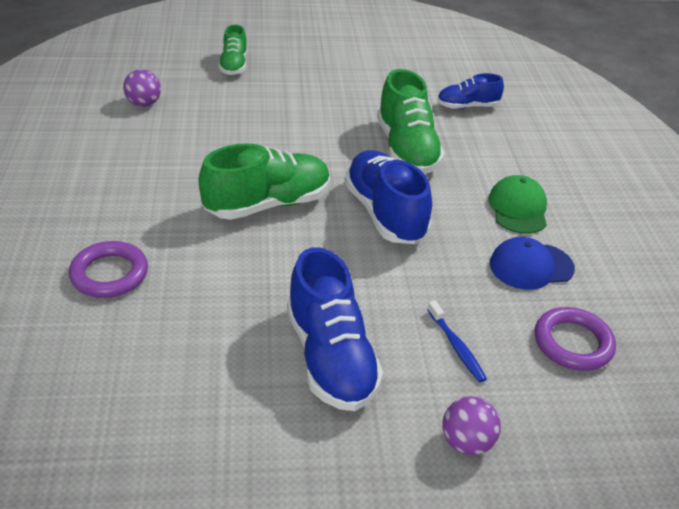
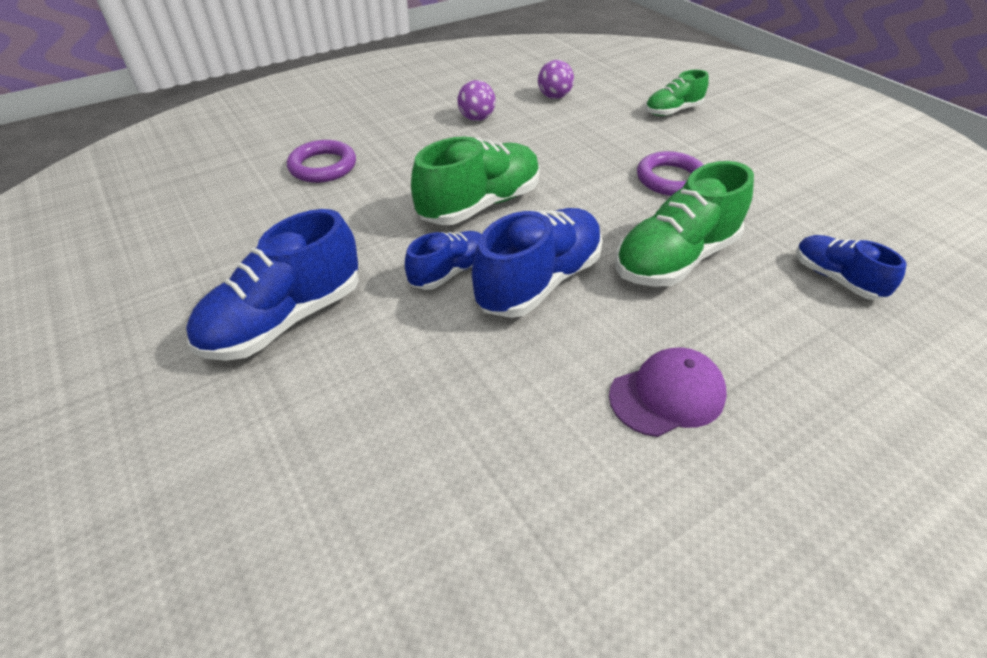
camera: 65 degrees right, 5 degrees up
green shoe [199,143,330,220] -> green shoe turned 75 degrees counterclockwise [411,136,540,225]
blue toothbrush [427,301,487,382] -> none
purple ball [442,396,501,455] -> purple ball moved to [457,80,496,121]
green cap [488,175,547,234] -> purple cap [609,348,727,437]
blue cap [490,237,575,290] -> none
purple ring [535,307,616,371] -> purple ring moved to [637,151,703,196]
none -> blue shoe [405,231,482,290]

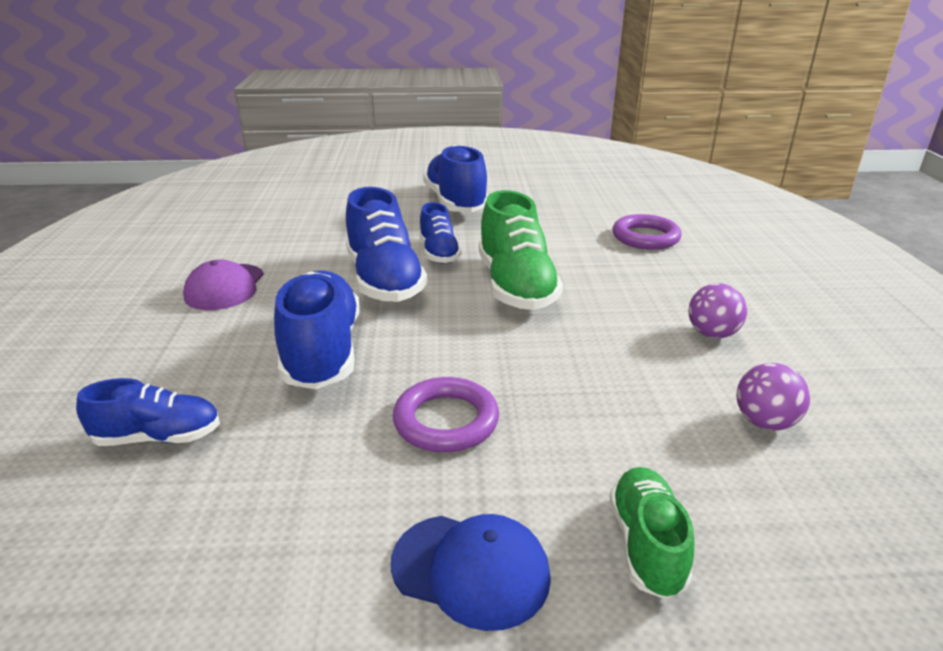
camera: 120 degrees right, 15 degrees down
green shoe [615,161,754,287] -> blue shoe [274,270,359,389]
none -> blue cap [391,514,551,631]

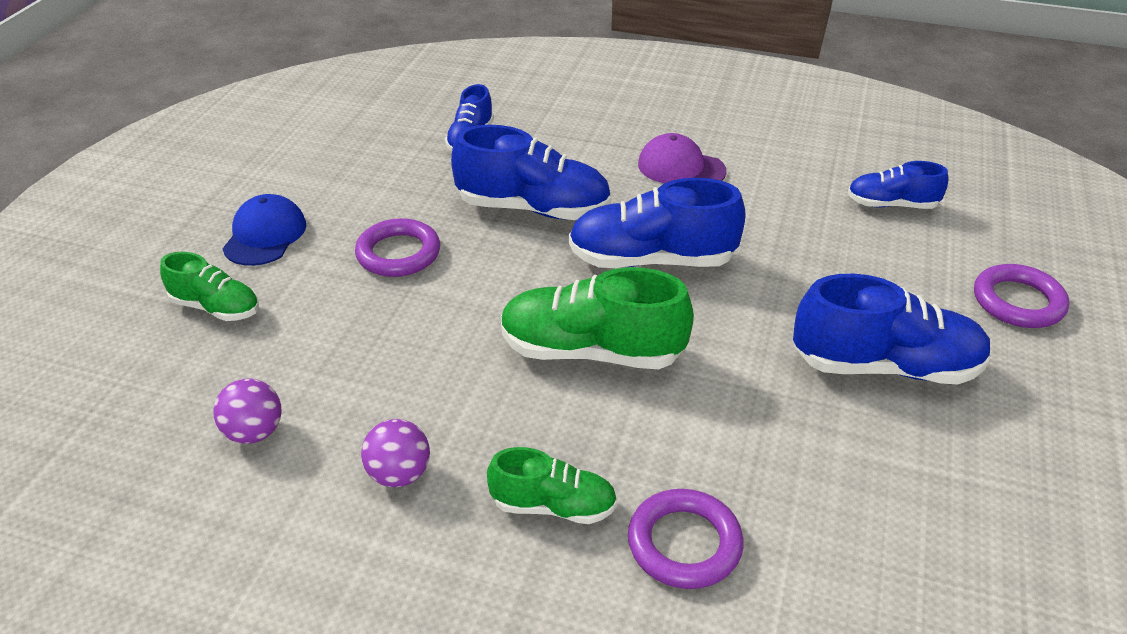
camera: 110 degrees right, 10 degrees up
blue cap [391,514,551,631] -> blue cap turned 150 degrees clockwise [222,194,306,266]
blue shoe [419,202,461,264] -> blue shoe moved to [848,161,948,209]
none -> green shoe [487,447,617,524]
none -> purple ring [974,264,1069,328]

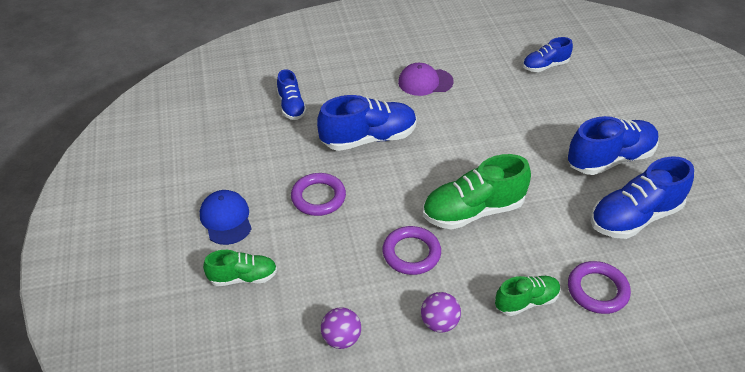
camera: 30 degrees left, 5 degrees up
blue shoe [569,178,746,268] -> blue shoe moved to [591,156,694,239]
purple ring [974,264,1069,328] -> purple ring moved to [382,226,441,275]

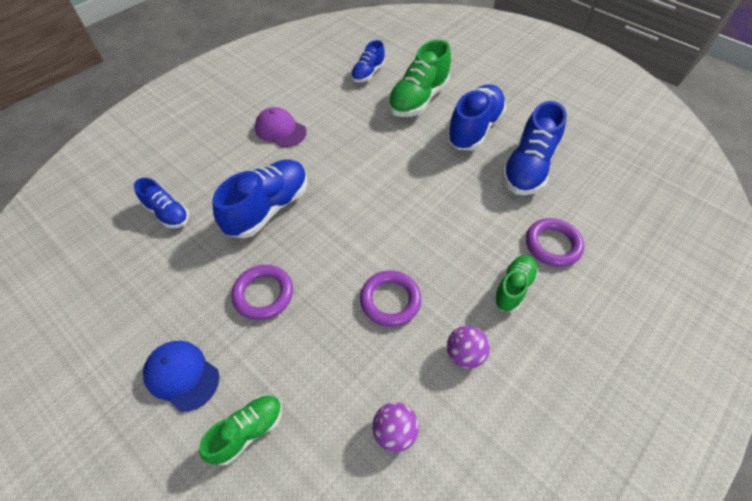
camera: 35 degrees left, 10 degrees up
purple cap [398,63,454,96] -> purple cap turned 75 degrees clockwise [255,107,307,147]
green shoe [423,154,531,230] -> green shoe moved to [388,40,451,117]

